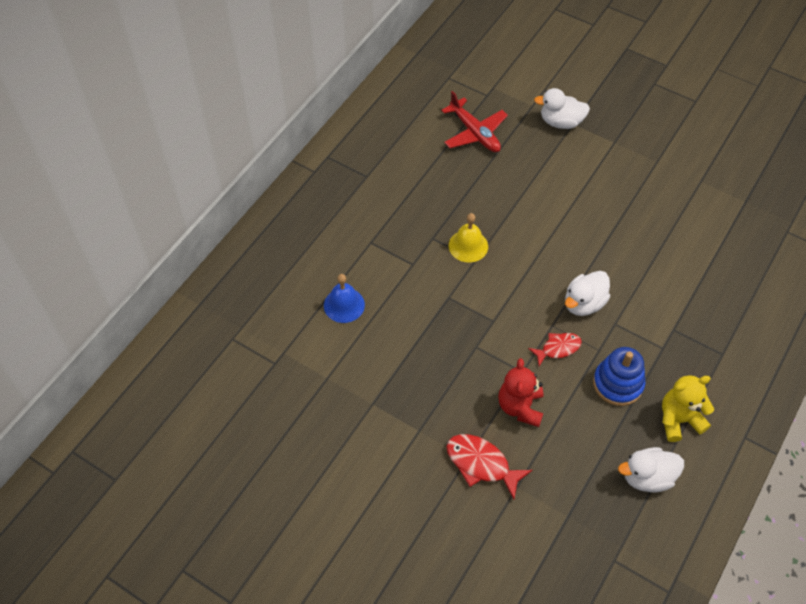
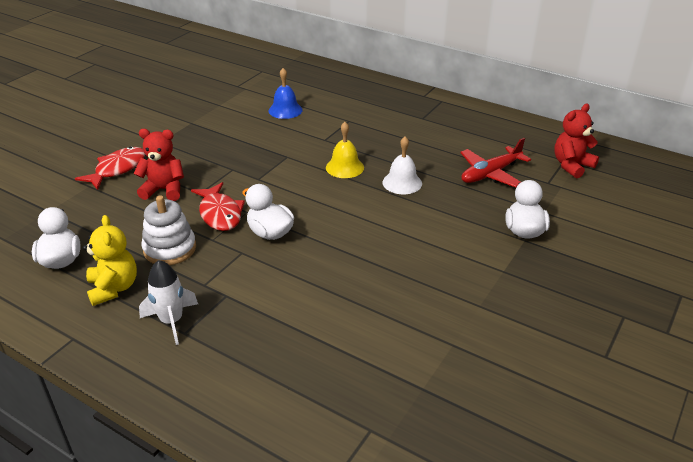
camera: 90 degrees right, 20 degrees down
red fish [528,333,582,366] -> red fish [191,182,245,231], size x1.52
blue stacking toy [593,347,645,406] -> white stacking toy [141,195,196,265]
none -> white rocket [139,260,198,345]
none -> white bell [383,137,422,194]
none -> red teddy bear [554,104,599,178]

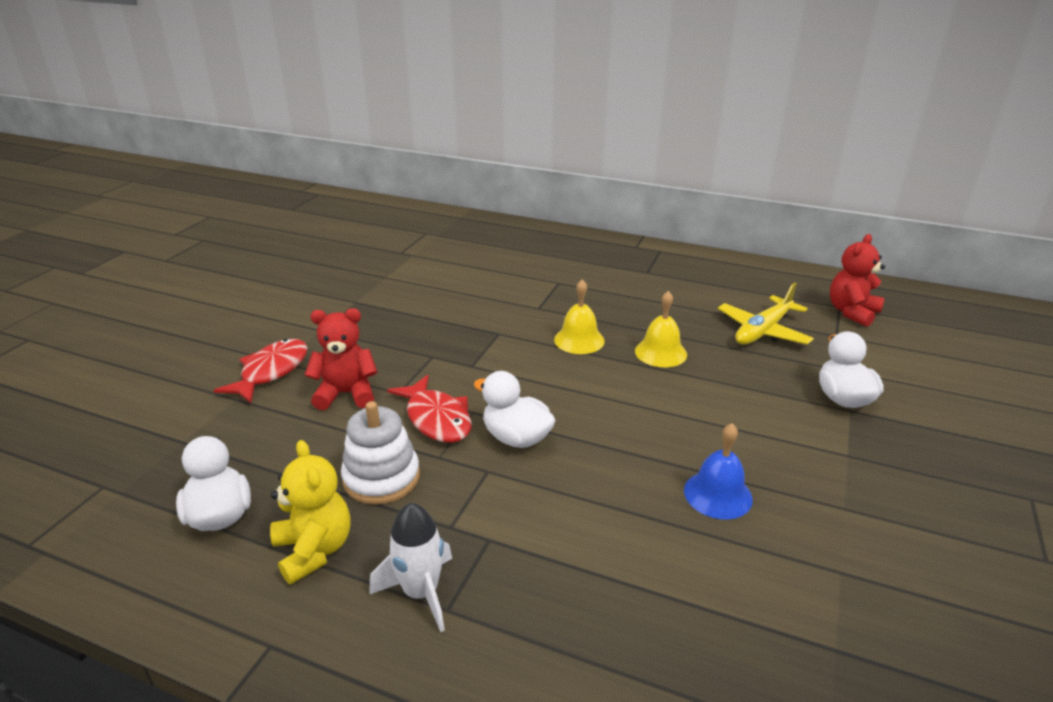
camera: 10 degrees left, 5 degrees down
blue bell [269,68,303,119] -> blue bell moved to [684,424,753,520]
white bell [383,137,422,194] -> yellow bell [635,291,687,367]
red plane [460,138,531,188] -> yellow plane [718,283,814,345]

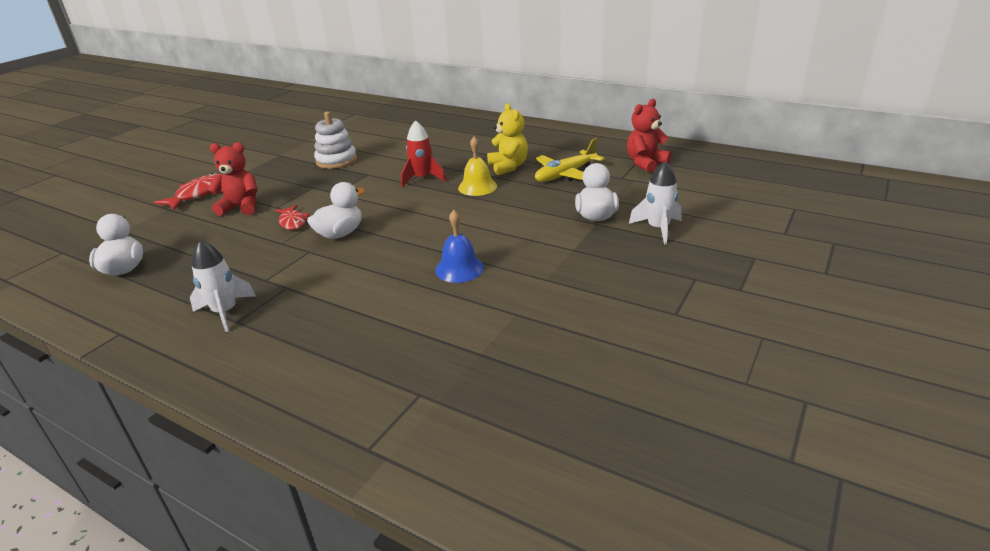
camera: 10 degrees right, 0 degrees up
yellow teddy bear [270,440,350,585] -> yellow teddy bear moved to [487,103,528,175]
white stacking toy [341,401,420,505] -> white stacking toy moved to [314,112,357,169]
red fish [387,375,472,443] -> red fish [275,205,310,230], size x0.66
white duck [474,371,556,448] -> white duck turned 90 degrees clockwise [307,182,365,239]
yellow bell [554,279,605,354] -> red rocket [401,120,446,187]
none -> white rocket [629,161,682,244]

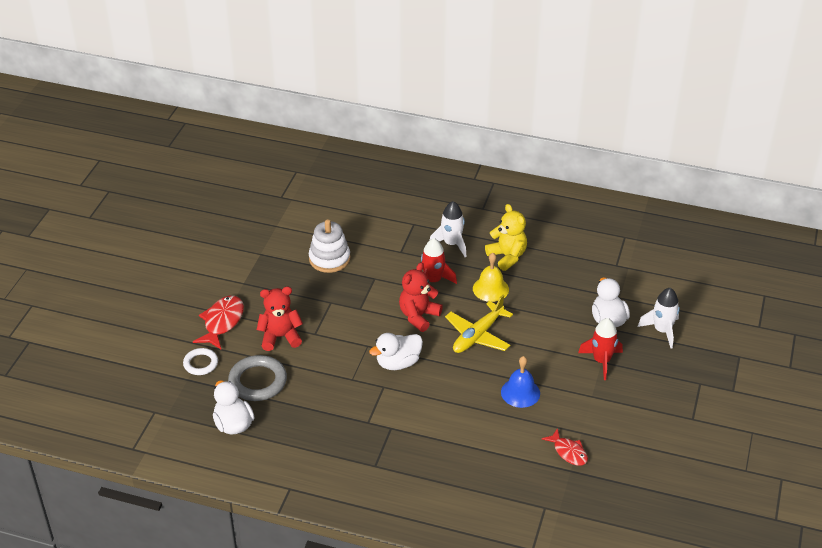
camera: 15 degrees left, 10 degrees up
white rocket [190,240,256,332] -> white rocket moved to [430,201,467,257]
red fish [275,205,310,230] -> red fish moved to [542,428,588,466]
white duck [307,182,365,239] -> white duck turned 150 degrees counterclockwise [369,333,423,370]
yellow plane [535,138,605,182] -> yellow plane moved to [445,295,513,353]
red teddy bear [627,99,671,173] -> red teddy bear moved to [399,262,443,332]
none -> white ring [183,348,218,375]
none -> grey ring [228,355,287,401]
none -> red rocket [578,318,623,380]

